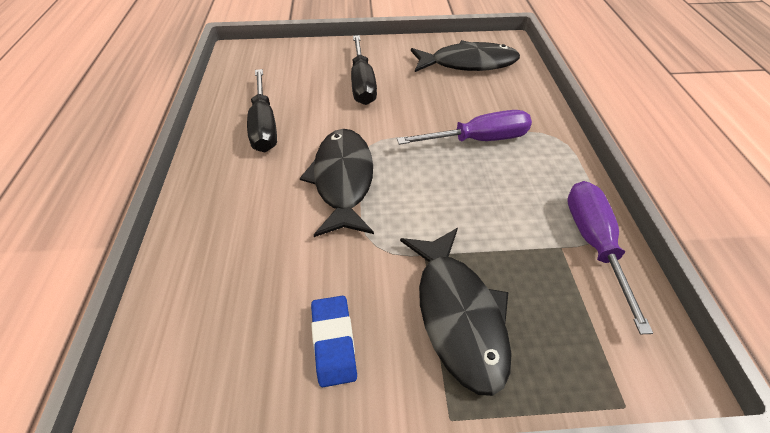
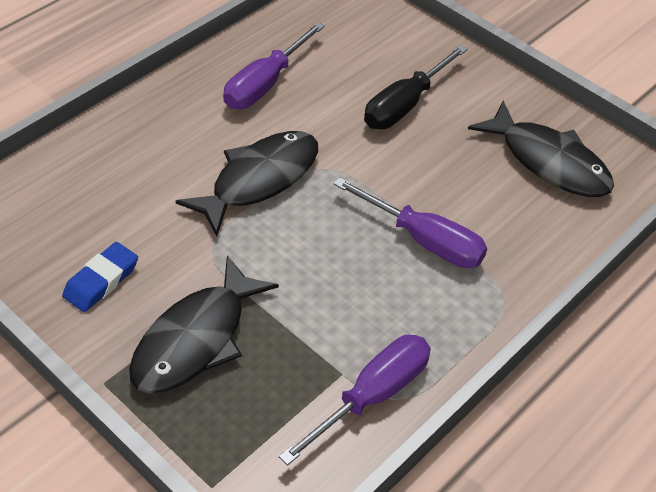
camera: 45 degrees right, 0 degrees up
black screwdriver [247,69,277,152] -> purple screwdriver [223,22,325,109]

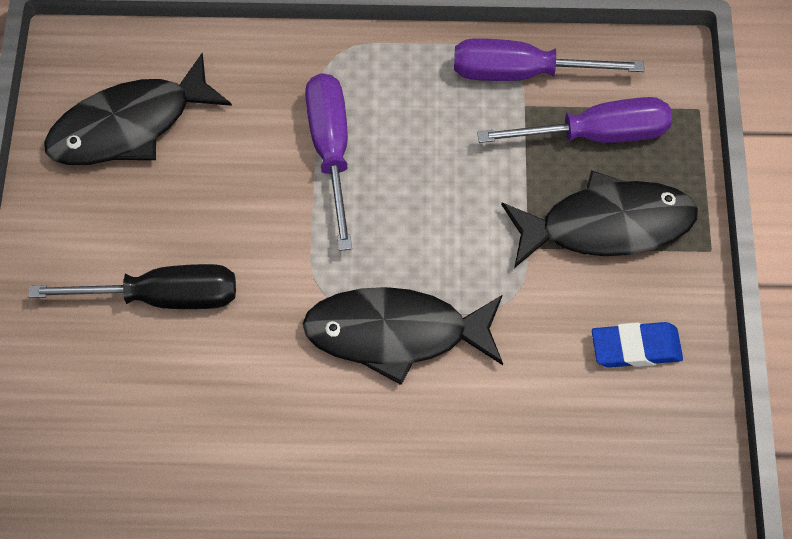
camera: 130 degrees left, 15 degrees up
purple screwdriver [223,22,325,109] -> purple screwdriver moved to [477,97,672,143]
black fish [468,100,614,197] -> black fish turned 120 degrees counterclockwise [44,53,232,165]

